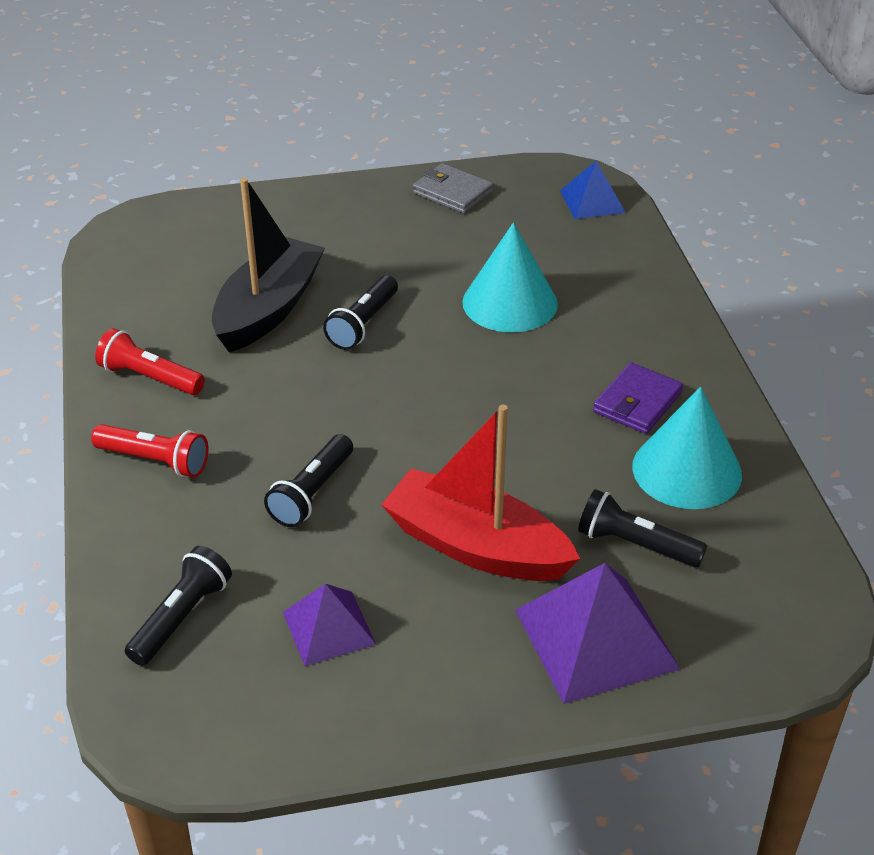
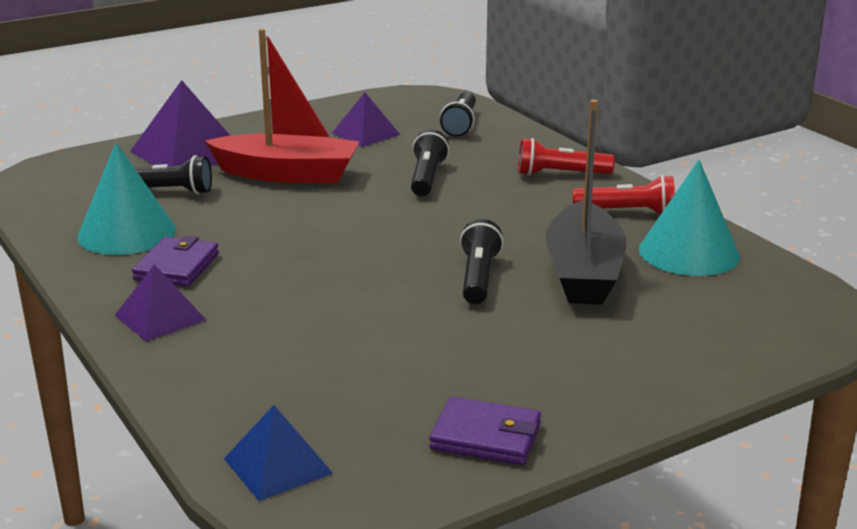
camera: 160 degrees right, 15 degrees down
grey wallet [413,163,494,214] -> purple wallet [429,397,541,465]
turquoise cone [462,222,558,332] -> turquoise cone moved to [639,160,740,276]
none -> purple pyramid [114,264,206,342]

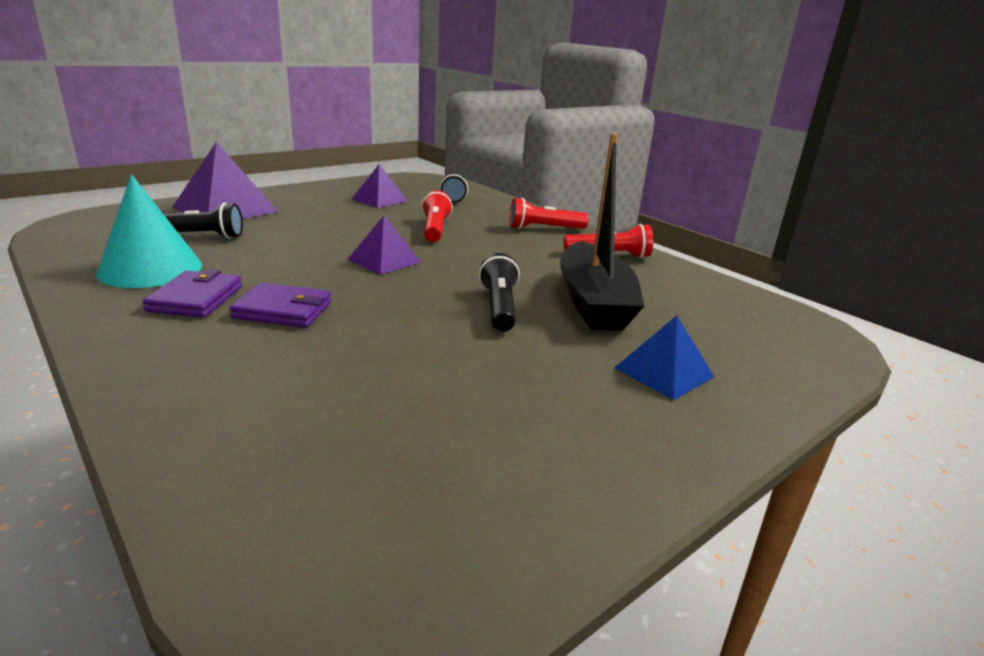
camera: 10 degrees left, 0 degrees up
purple pyramid [114,264,206,342] -> purple pyramid moved to [348,216,422,275]
red boat [205,29,360,183] -> none
blue pyramid [224,405,333,501] -> blue pyramid moved to [614,315,714,400]
black flashlight [411,129,449,196] -> red flashlight [422,190,453,242]
purple wallet [429,397,541,465] -> purple wallet moved to [229,283,331,328]
turquoise cone [639,160,740,276] -> none

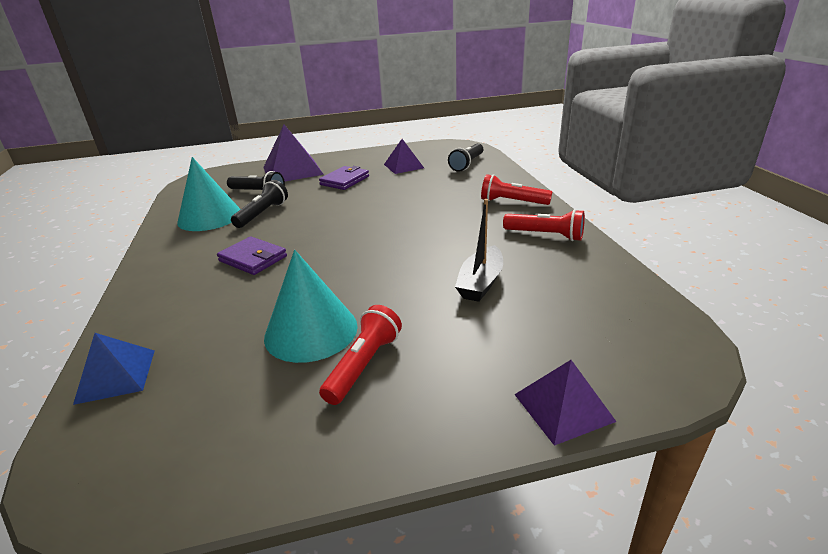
camera: 30 degrees right, 5 degrees up
purple wallet [142,269,242,318] -> purple wallet moved to [319,166,369,190]
purple pyramid [348,216,422,275] -> purple pyramid moved to [514,360,617,446]
red flashlight [422,190,453,242] -> red flashlight moved to [319,305,402,405]
black flashlight [479,253,520,332] -> black flashlight moved to [231,180,288,228]
black boat [560,133,644,331] -> black boat [455,199,503,302], size x0.61
blue pyramid [614,315,714,400] -> blue pyramid moved to [73,333,154,405]
none -> turquoise cone [264,250,358,363]

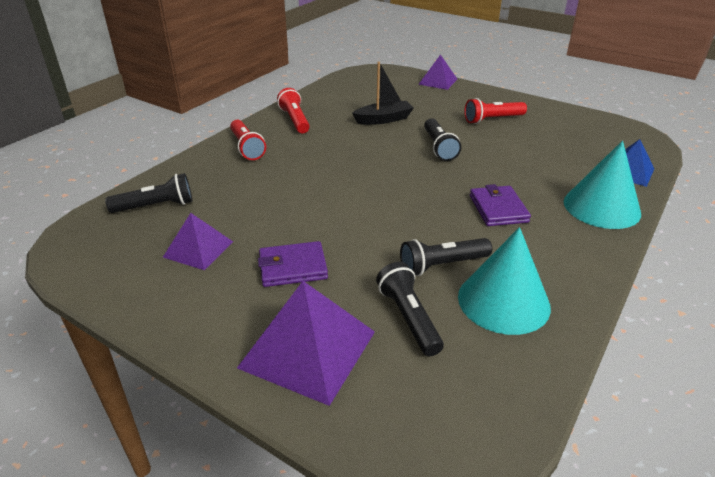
camera: 135 degrees left, 5 degrees up
turquoise cone [264,250,358,363] -> turquoise cone moved to [564,141,641,229]
none -> black flashlight [424,118,461,161]

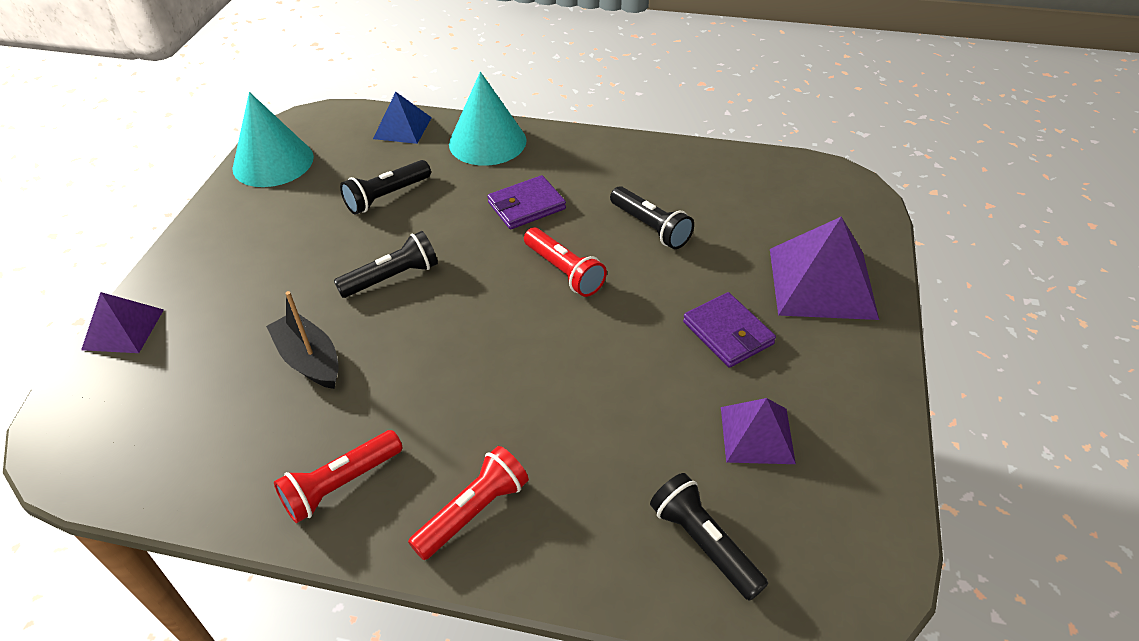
camera: 110 degrees left, 10 degrees up
black flashlight [376,262,444,356] -> black flashlight moved to [340,160,431,214]
turquoise cone [458,227,551,335] -> turquoise cone moved to [232,92,314,187]
red flashlight [464,98,527,124] -> red flashlight moved to [524,227,607,297]

